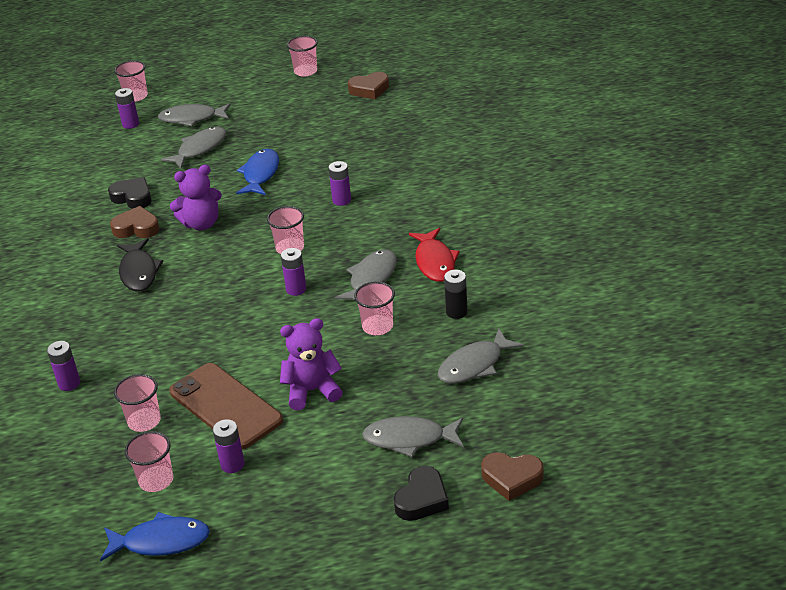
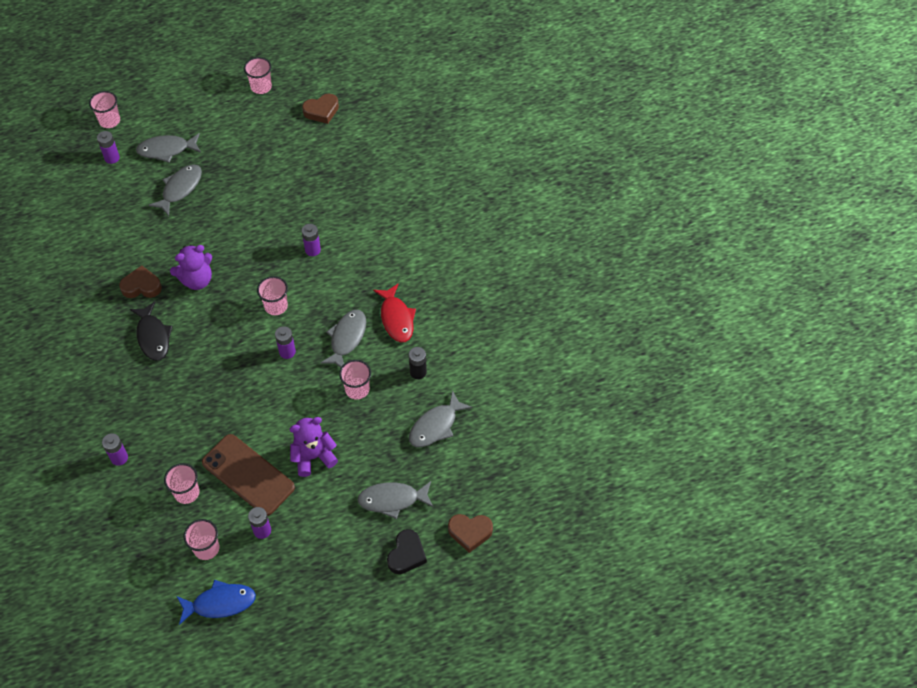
camera: 10 degrees left, 20 degrees up
black heart [108,177,152,209] -> none
blue fish [236,149,279,195] -> none

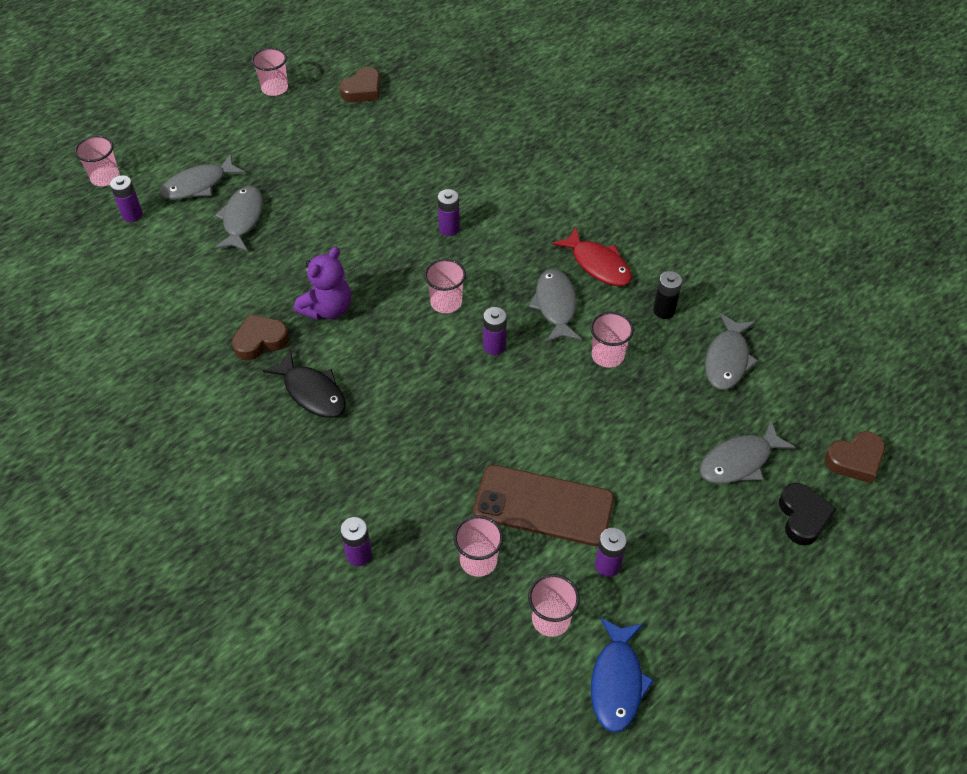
camera: 25 degrees left, 5 degrees down
blue fish [177,580,256,625] -> blue fish turned 135 degrees clockwise [591,617,654,732]
purple teddy bear [290,417,338,477] -> none

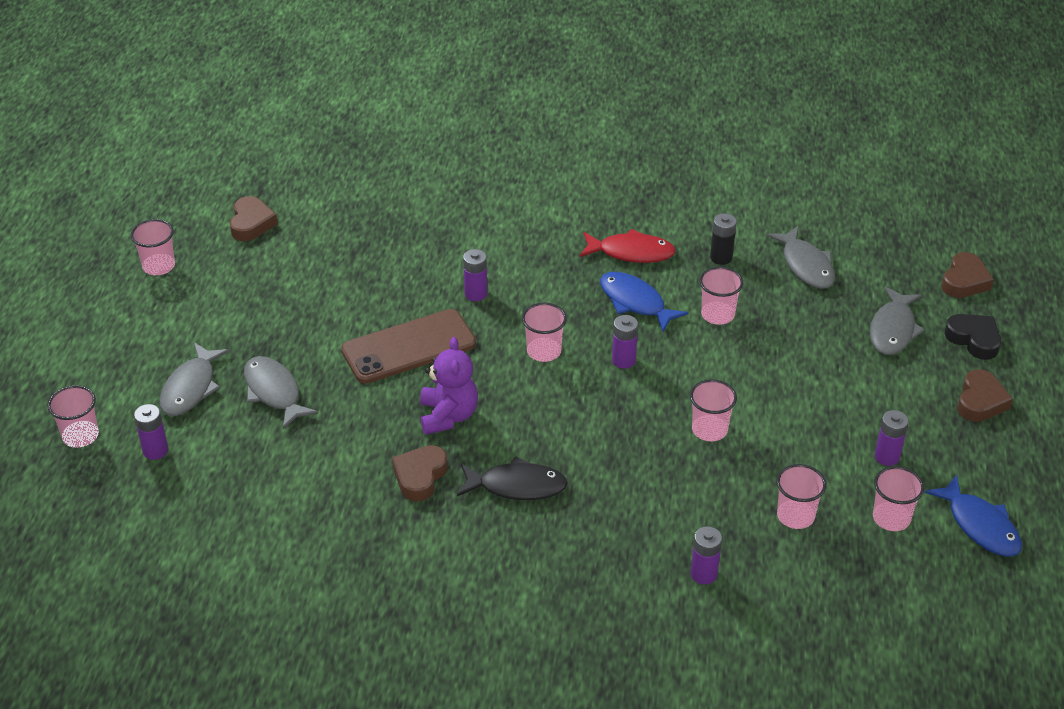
camera: 40 degrees left, 10 degrees down
brown phone [473,465,614,546] -> brown phone moved to [341,309,476,384]
grey fish [529,269,582,343] -> blue fish [600,272,688,332]
none -> pink cup [690,379,737,441]
none -> brown heart [957,369,1013,422]

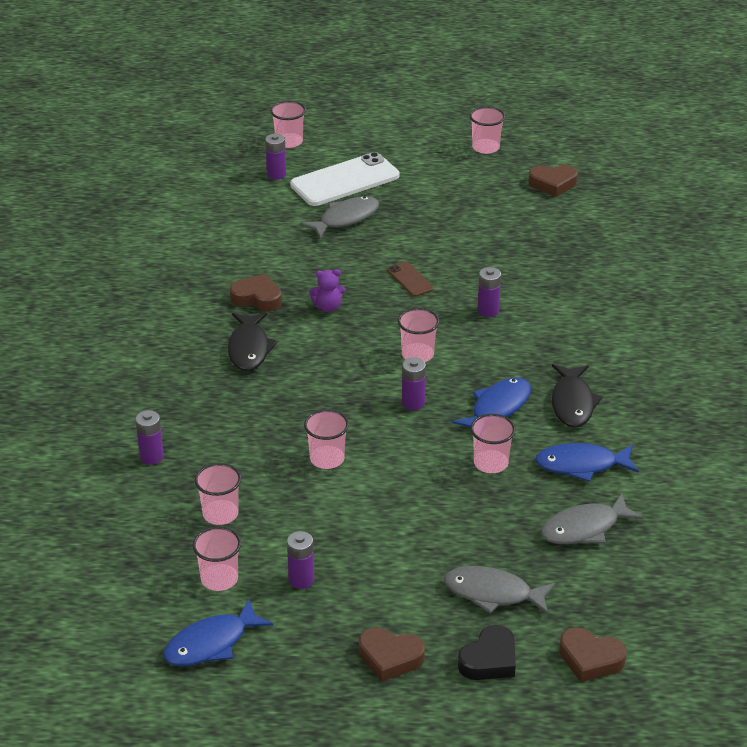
camera: 85 degrees right, 5 degrees down
grey fish [159,342,230,416] -> white phone [290,152,399,206]
brown phone [341,309,476,384] -> brown phone [387,262,434,297], size x0.48
purple teddy bear [420,337,478,435] -> purple teddy bear [309,269,346,312], size x0.62
red fish [580,229,676,263] -> black fish [552,364,603,428]
black battery [710,213,737,265] -> blue fish [535,443,639,482]

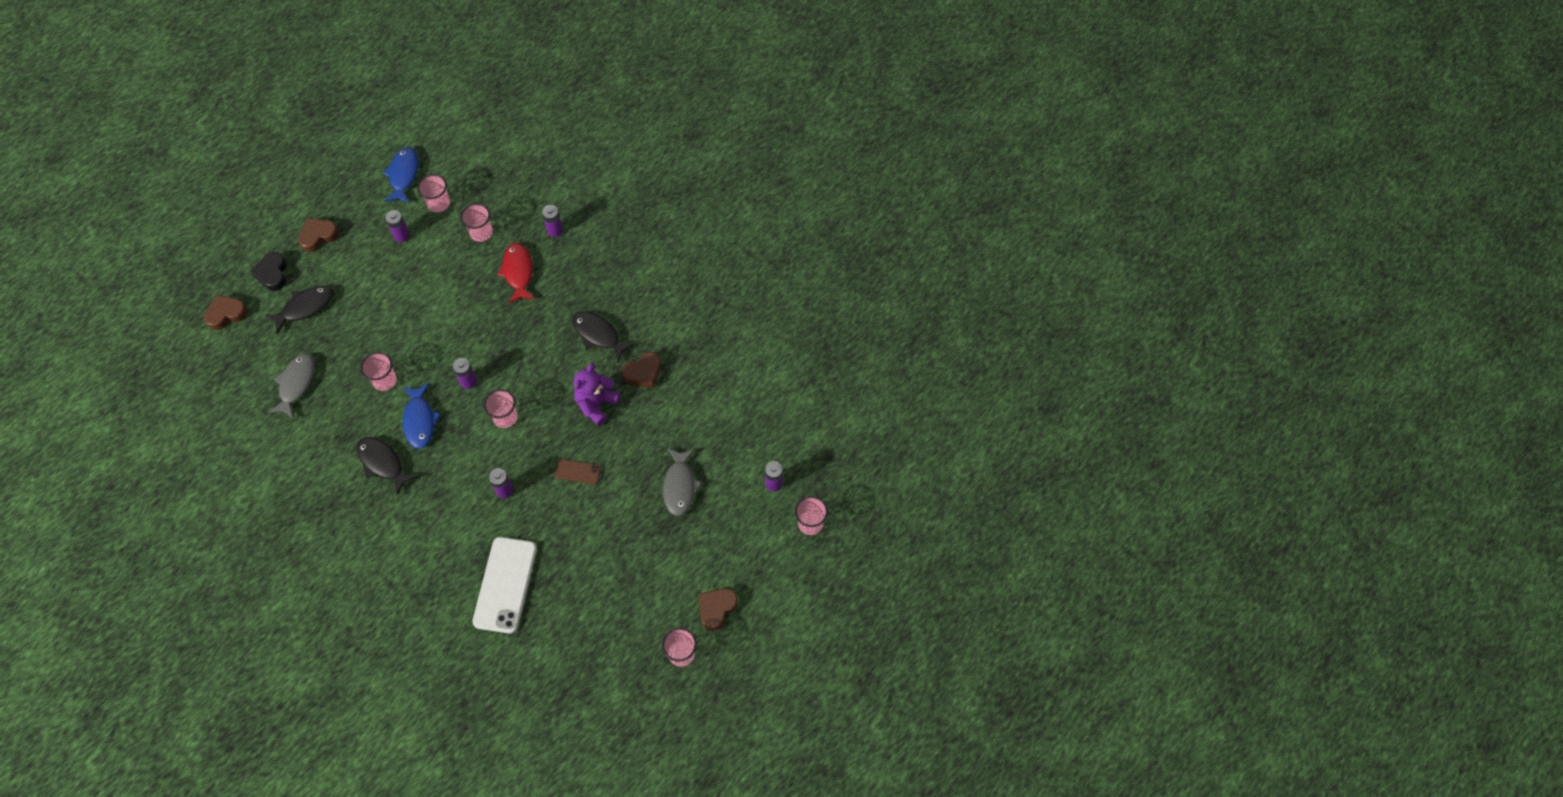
camera: 130 degrees right, 25 degrees up
white phone [290,152,399,206] -> white phone moved to [472,537,537,634]
pink cup [304,409,349,469] -> none
purple teddy bear [309,269,346,312] -> purple teddy bear [574,363,620,426], size x1.61
grey fish [444,566,556,615] -> black fish [265,286,334,334]
brown heart [528,165,578,197] -> brown heart moved to [699,588,738,631]
blue fish [535,443,639,482] -> none
none -> red fish [497,243,535,303]

